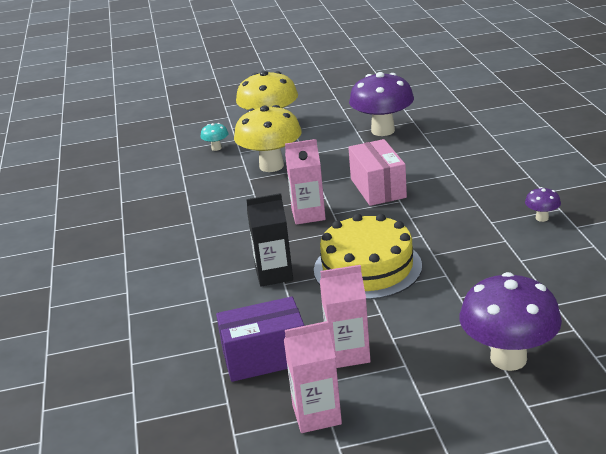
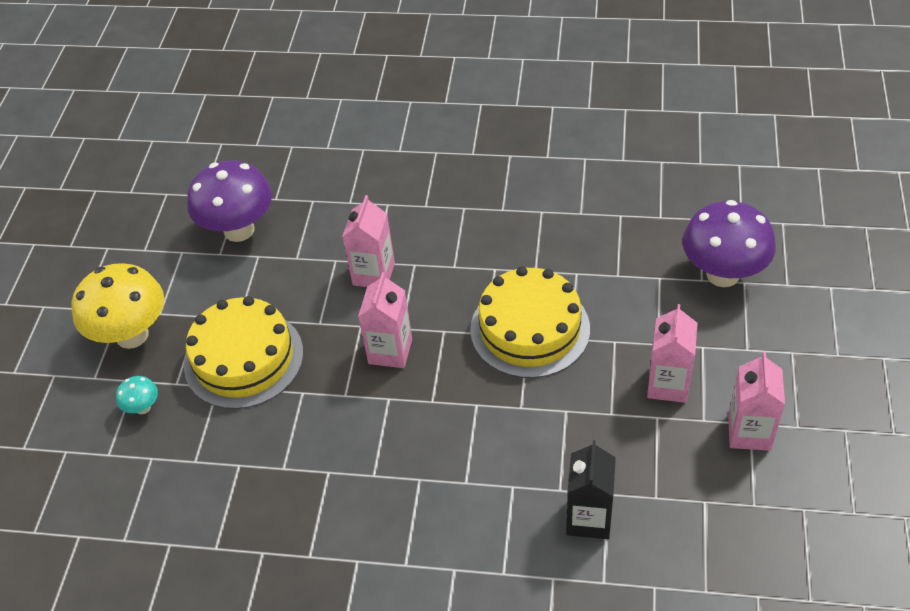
camera: 70 degrees left, 20 degrees up
purple box [216,296,305,382] -> none
yellow mushroom [234,105,302,172] -> yellow cake [184,296,303,409]
black carton [246,193,293,287] -> black carton moved to [566,440,616,539]
pink box [348,139,407,206] -> pink carton [342,195,395,287]
purple mushroom [525,187,561,222] -> none

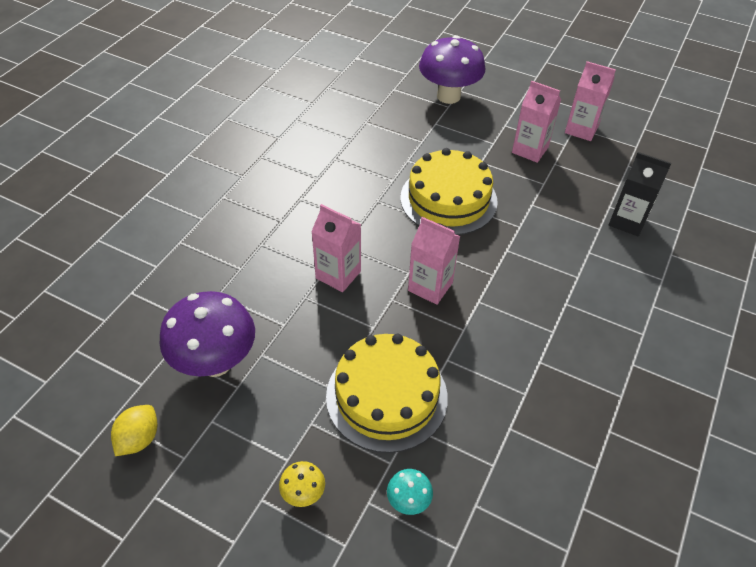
camera: 75 degrees left, 0 degrees up
yellow mushroom [71,263,164,349] -> yellow mushroom [279,461,325,507], size x0.44
none -> yellow lemon [111,405,157,456]

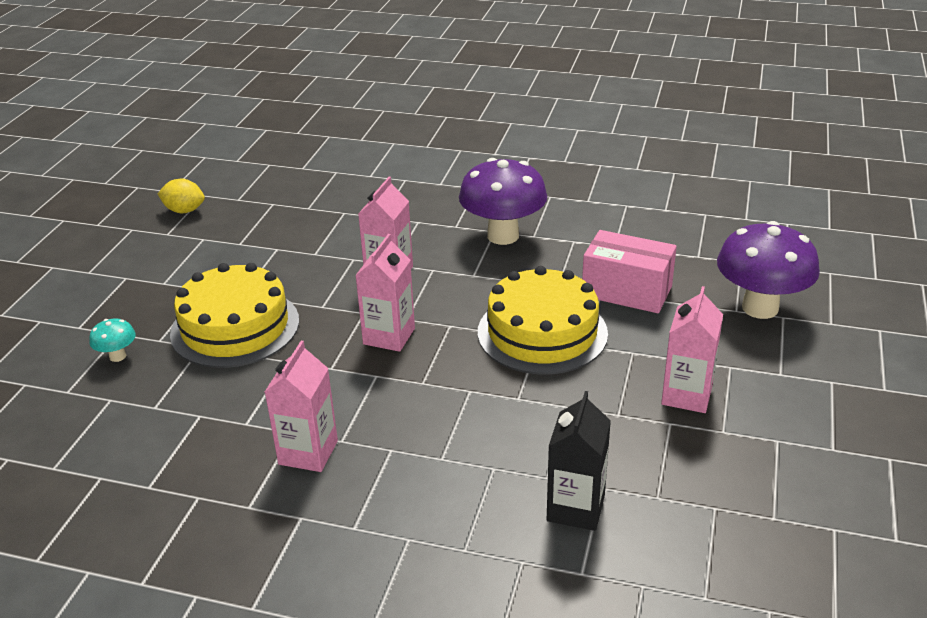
camera: 80 degrees right, 15 degrees down
purple mushroom [159,291,255,377] -> purple mushroom moved to [459,158,547,245]
yellow mushroom [279,461,325,507] -> none
pink carton [565,61,616,141] -> pink carton moved to [265,341,338,472]
none -> pink box [582,230,677,313]

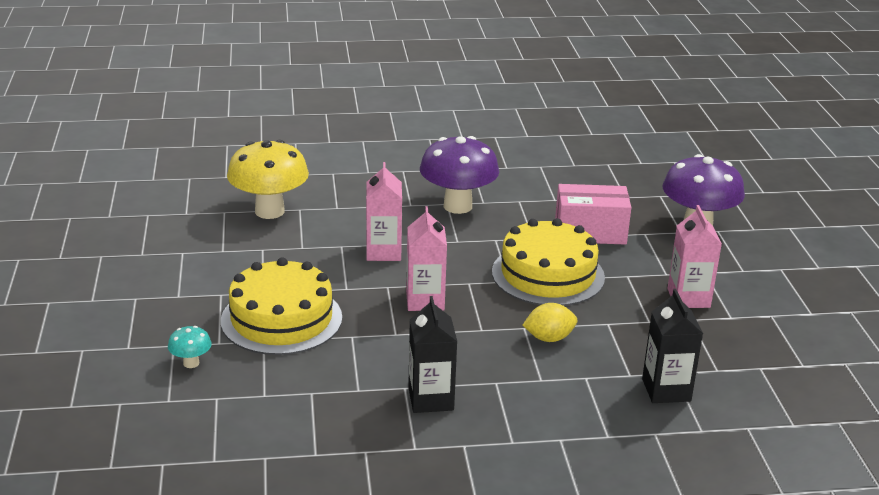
camera: 25 degrees left, 5 degrees down
yellow lemon [158,179,205,213] -> yellow lemon moved to [523,303,577,342]
pink carton [265,341,338,472] -> black carton [408,296,457,413]
none -> yellow mushroom [227,140,309,219]

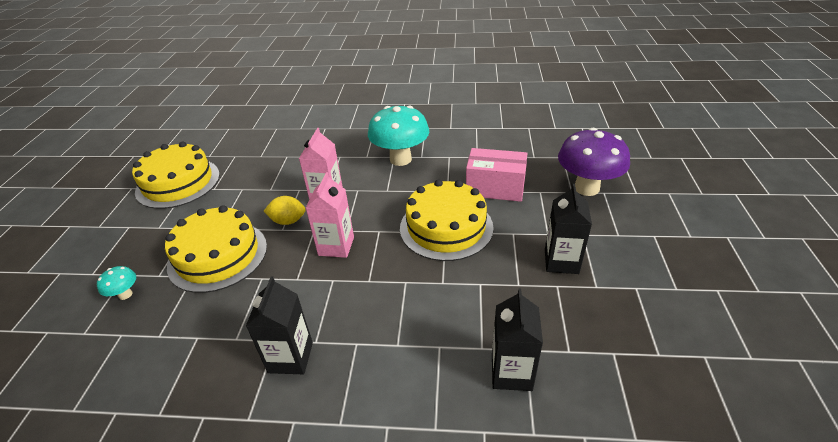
camera: 15 degrees right, 10 degrees up
yellow mushroom [227,140,309,219] -> none
purple mushroom [420,136,499,214] -> turquoise mushroom [368,105,429,166]
yellow lemon [523,303,577,342] -> yellow lemon moved to [264,196,306,225]
pink carton [667,205,722,308] -> black carton [545,184,592,274]
none -> yellow cake [132,142,220,209]

